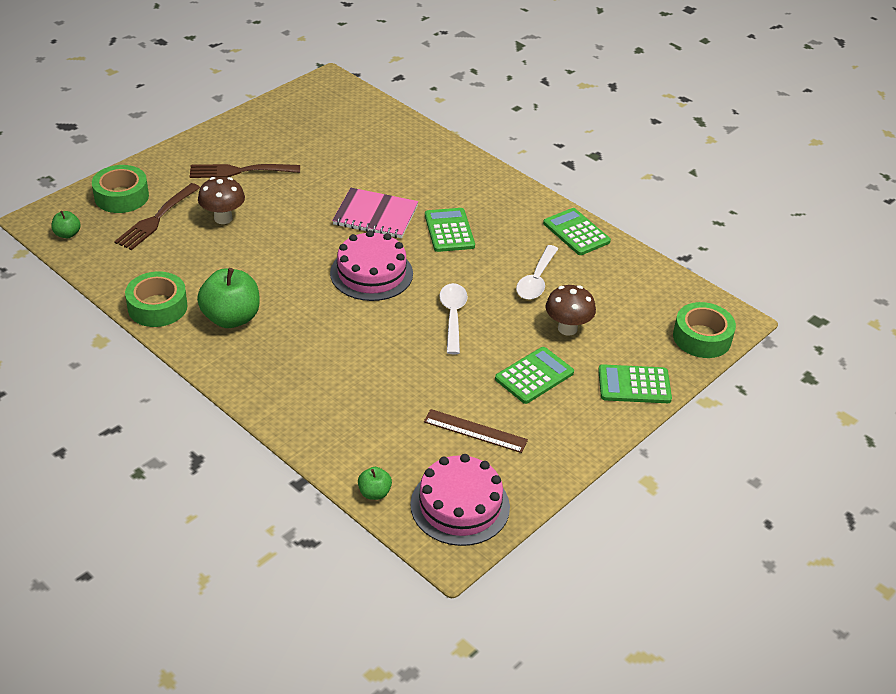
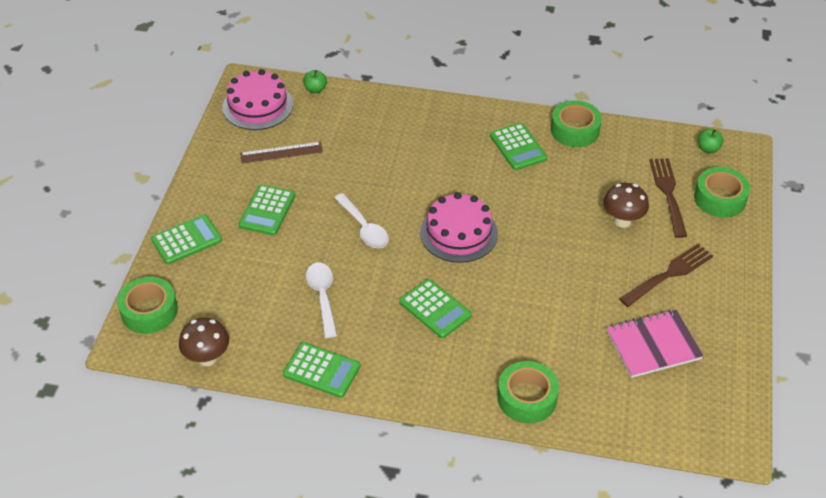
camera: 150 degrees right, 5 degrees up
green apple [197,268,260,328] -> green calculator [490,123,547,170]
pink notebook [332,188,418,238] -> pink notebook moved to [606,310,704,378]
brown mushroom [546,285,596,336] -> brown mushroom moved to [179,318,229,366]
none -> green tape [498,361,559,423]

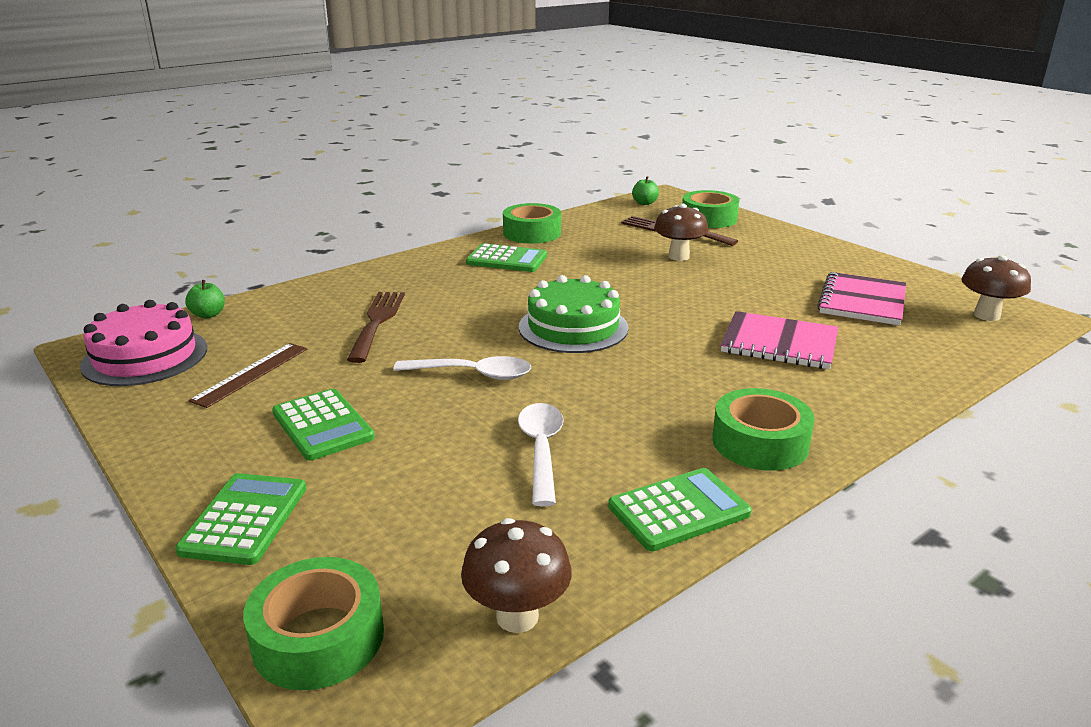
camera: 50 degrees left, 20 degrees down
white spoon [306,262,337,338] -> white spoon turned 60 degrees clockwise [518,403,564,506]
green calculator [399,279,472,338] -> none
pink cake [420,192,498,263] -> green cake [519,275,629,353]
green tape [498,361,559,423] -> green tape moved to [712,388,815,471]
brown fork [620,244,713,307] -> brown fork moved to [347,292,405,363]
none -> pink notebook [721,311,838,369]
none -> brown mushroom [961,255,1031,321]

